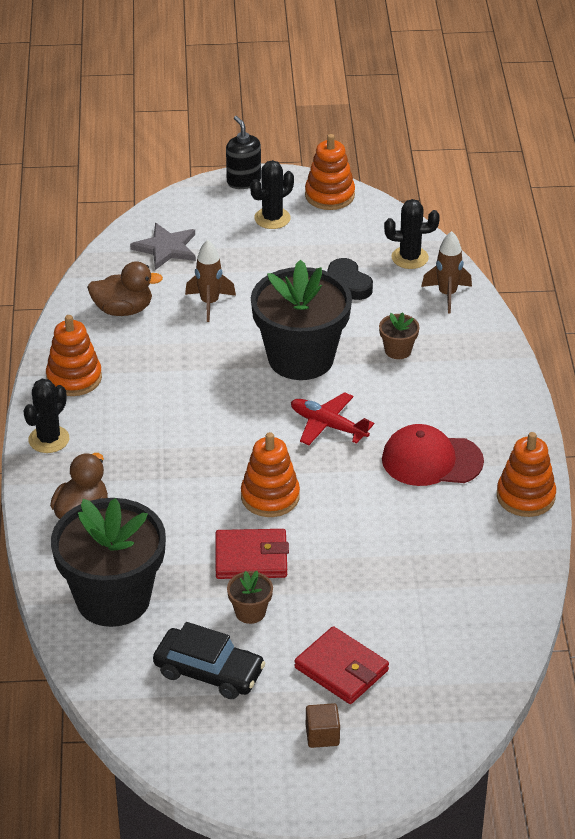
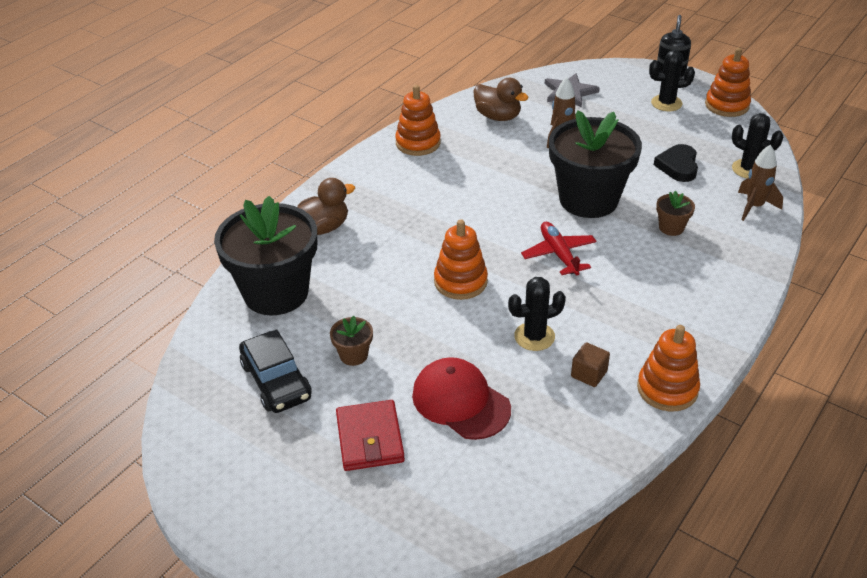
camera: 40 degrees right, 0 degrees up
black cactus [23,379,69,453] -> black cactus moved to [508,277,566,351]
red wallet [215,529,289,579] -> none
brown cube [306,703,340,748] -> brown cube moved to [571,342,610,387]
red cap [382,424,484,486] -> red cap moved to [412,357,511,440]

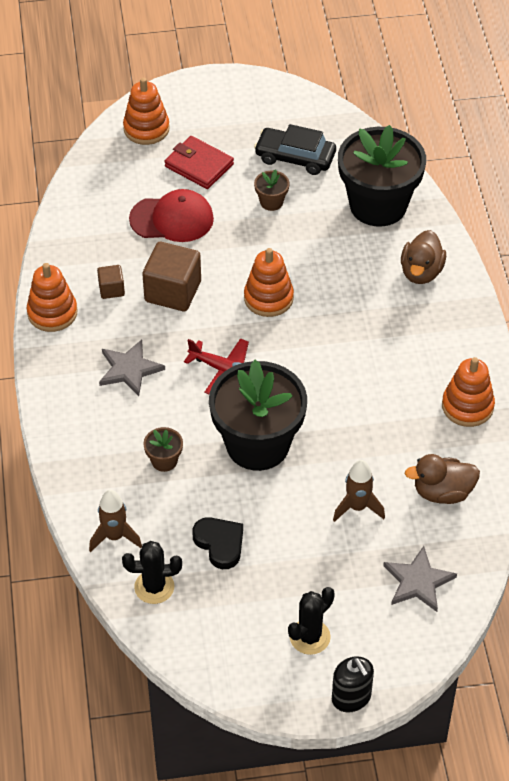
camera: 135 degrees right, 10 degrees up
black cactus [508,277,566,351] -> brown cube [142,242,201,311]
orange stacking toy [705,48,751,117] -> orange stacking toy moved to [123,78,170,145]
none -> grey star [99,339,165,396]

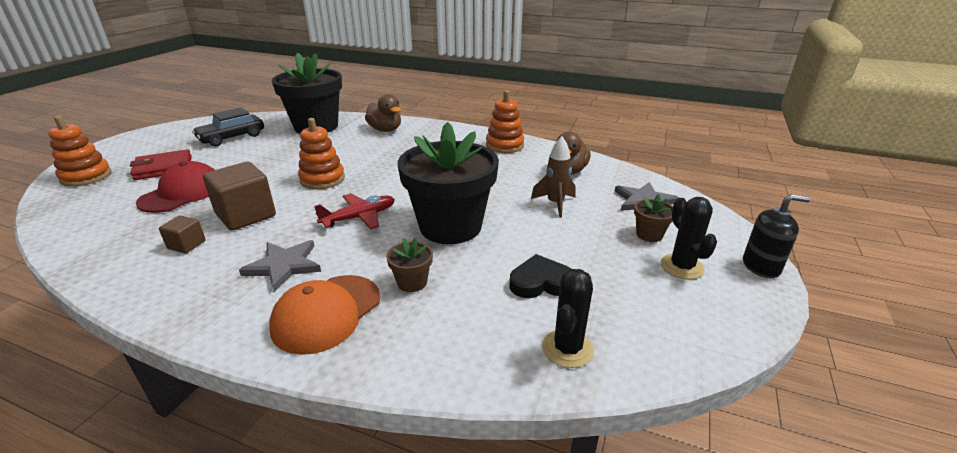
camera: 60 degrees left, 20 degrees down
orange stacking toy [27,263,78,332] -> none
brown rocket [89,490,142,552] -> none
brown flower pot [254,169,289,211] -> brown flower pot moved to [634,194,673,242]
none -> orange cap [269,275,380,355]

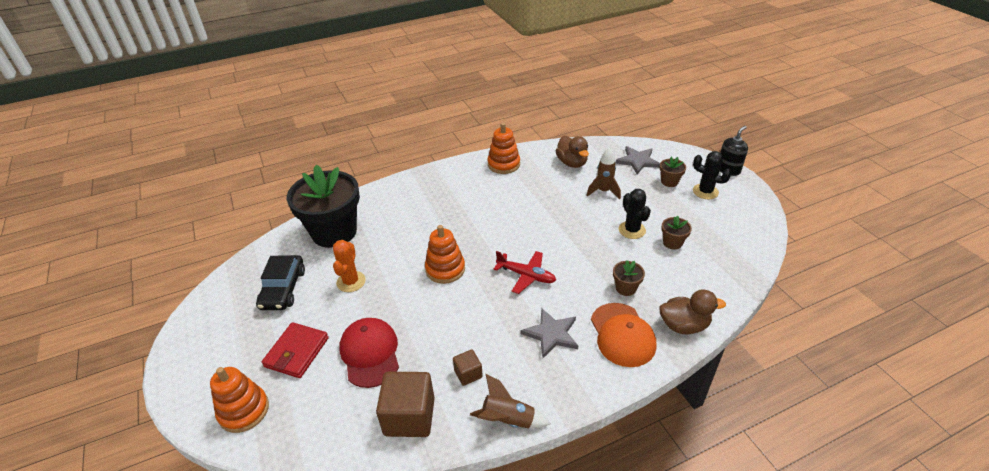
camera: 45 degrees left, 10 degrees up
brown cube [203,162,276,231] -> brown cube moved to [376,372,435,437]
red plane [314,193,395,229] -> red plane turned 105 degrees clockwise [493,251,556,294]
brown duck [365,94,401,132] -> brown duck moved to [660,289,726,334]
black flower pot [398,122,499,244] -> none
black heart [509,254,571,298] -> brown flower pot [661,215,692,250]
black cactus [542,269,594,368] -> black cactus moved to [619,189,651,239]
none -> orange cactus [333,240,366,292]
none -> brown rocket [470,374,551,428]

